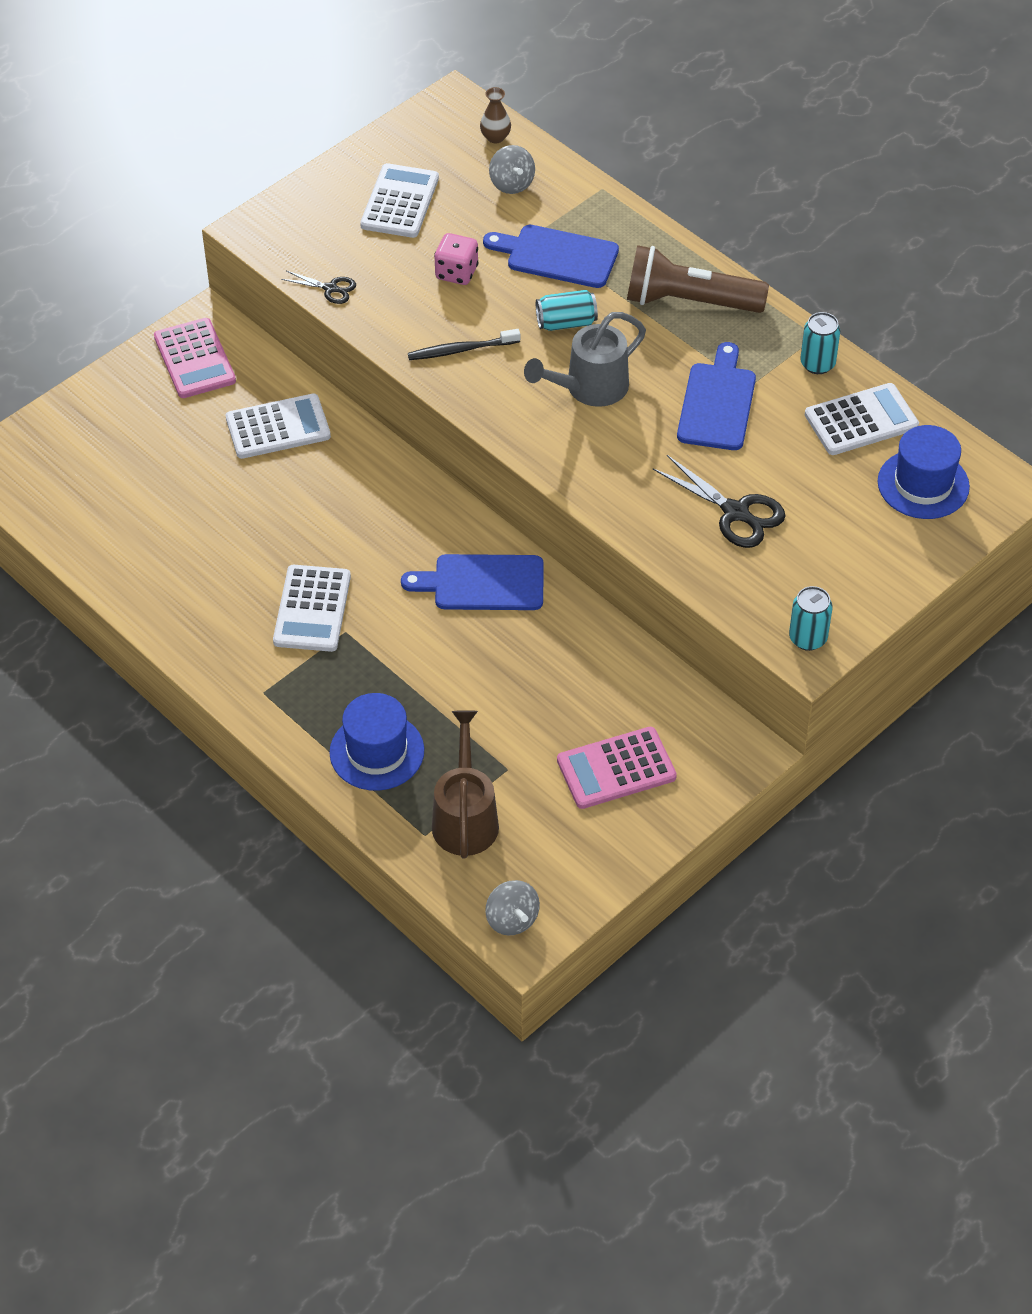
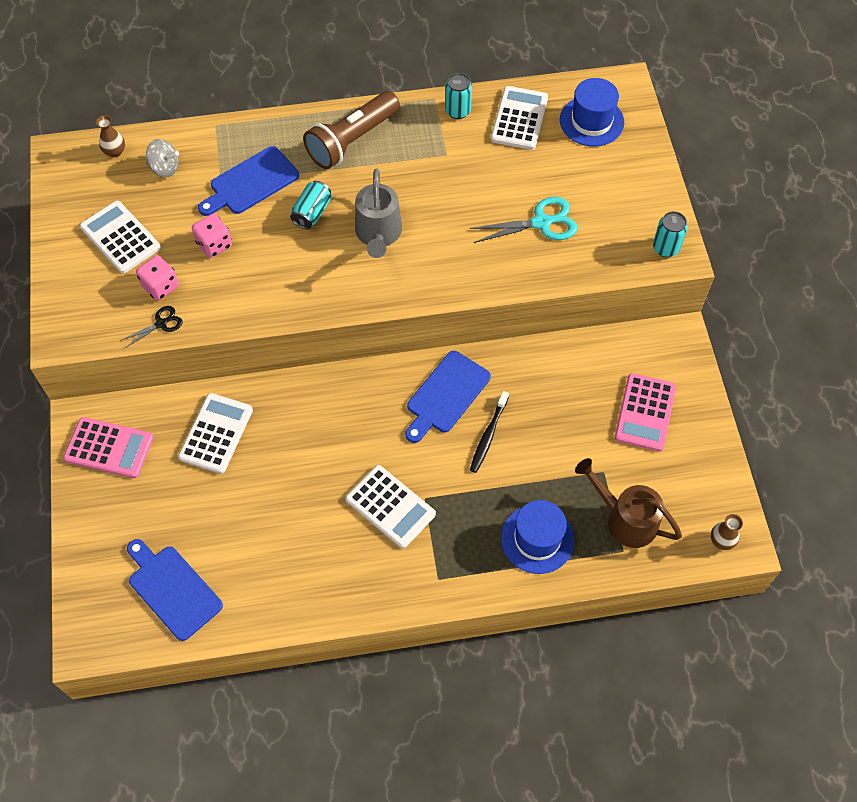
camera: 55 degrees left, 10 degrees up
black toothbrush [408,329,520,360] -> black toothbrush moved to [470,391,509,473]
grey spinning top [485,880,540,935] -> brown vase [711,514,743,550]
black scissors [653,455,785,548] -> turquoise scissors [469,197,577,243]
blue cutting board [677,342,756,450] -> blue cutting board moved to [127,539,223,641]
none -> pink dice [136,255,179,300]

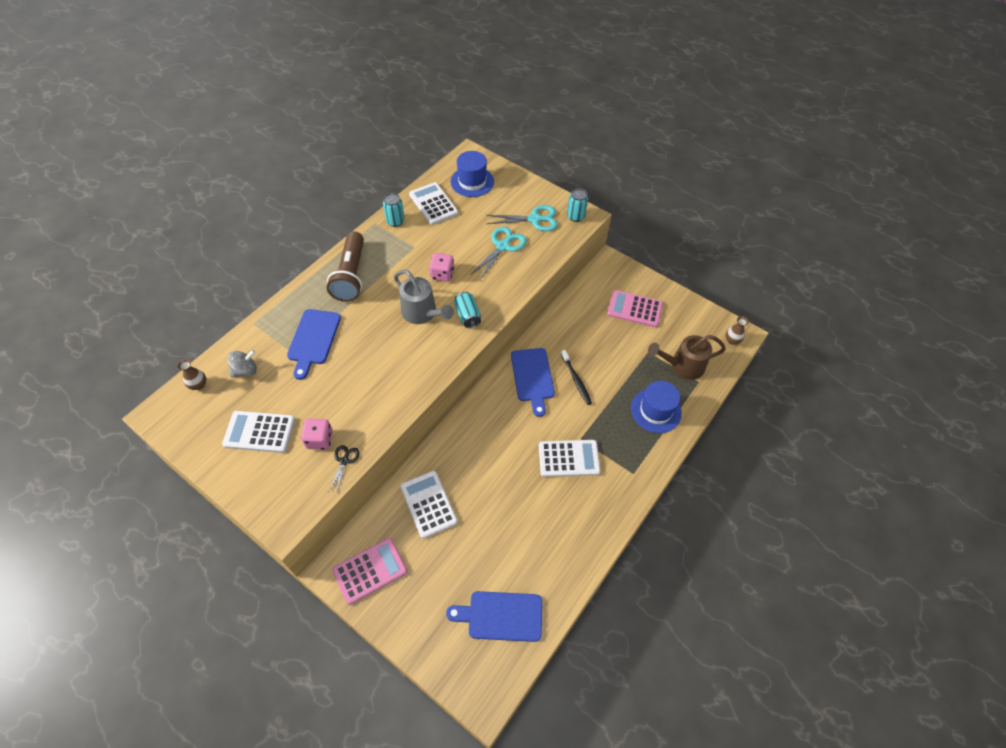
camera: 45 degrees left, 5 degrees down
pink dice [192,214,232,258] -> pink dice moved to [429,253,454,282]
turquoise can [290,181,331,229] -> turquoise can moved to [454,292,481,328]
pink calculator [614,373,676,452] -> pink calculator turned 135 degrees clockwise [607,290,663,327]
none -> turquoise scissors [486,205,558,231]

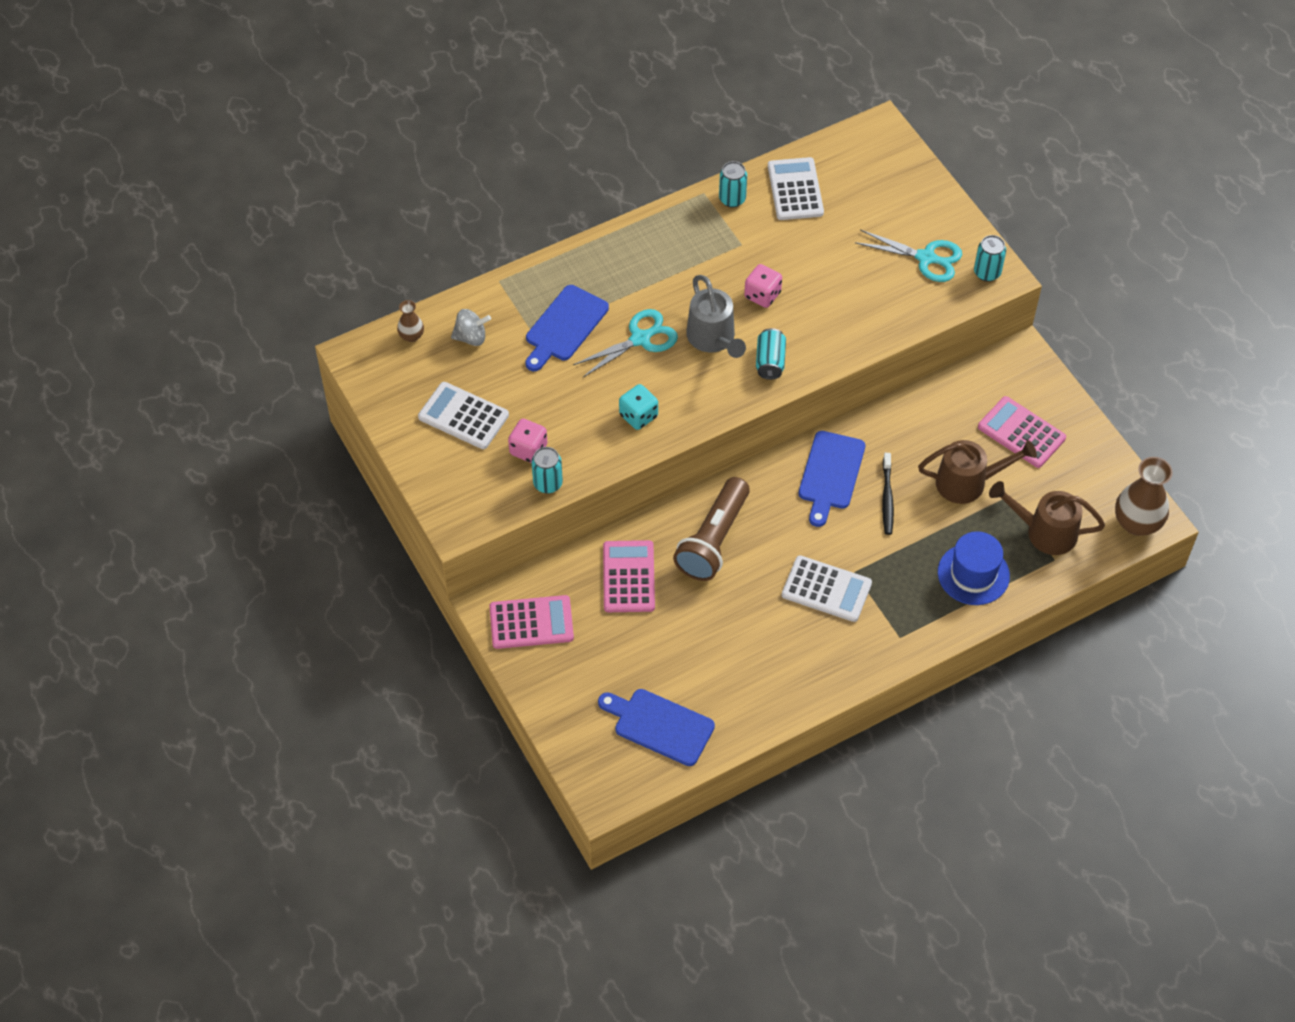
camera: 25 degrees right, 0 degrees up
brown flashlight [327,231,364,302] -> brown flashlight moved to [673,477,750,581]
black scissors [329,445,360,494] -> turquoise can [532,447,563,494]
white calculator [400,471,458,539] -> pink calculator [603,540,655,612]
blue hat [450,151,494,197] -> none
turquoise scissors [470,227,527,280] -> turquoise scissors moved to [573,309,678,378]
brown vase [726,316,749,345] -> brown vase [1115,457,1173,536], size x1.95
none -> turquoise dice [619,384,658,430]
none -> brown watering can [918,440,1037,504]

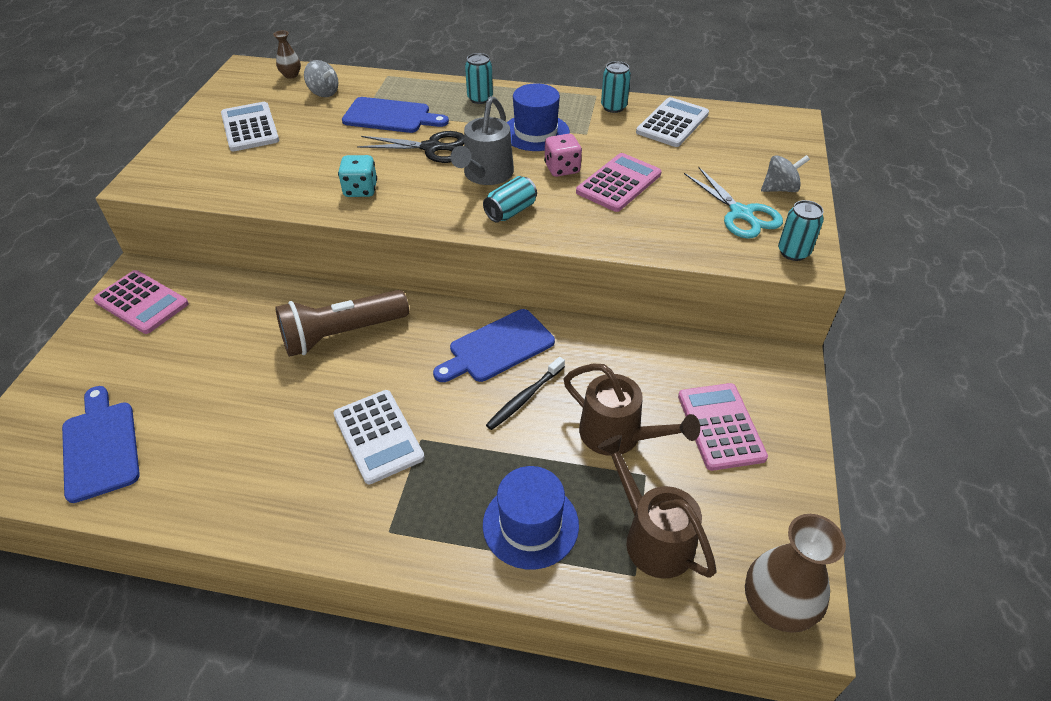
camera: 40 degrees right, 10 degrees down
pink dice [508,419,547,463] -> none
blue cutting board [525,285,609,371] -> blue cutting board turned 150 degrees counterclockwise [342,97,449,133]
turquoise can [532,447,563,494] -> turquoise can moved to [465,53,493,104]
turquoise scissors [573,309,678,378] -> black scissors [357,131,464,163]
pink calculator [603,540,655,612] -> pink calculator moved to [576,153,661,212]
none -> blue hat [507,83,570,151]
none -> grey spinning top [761,155,810,192]

